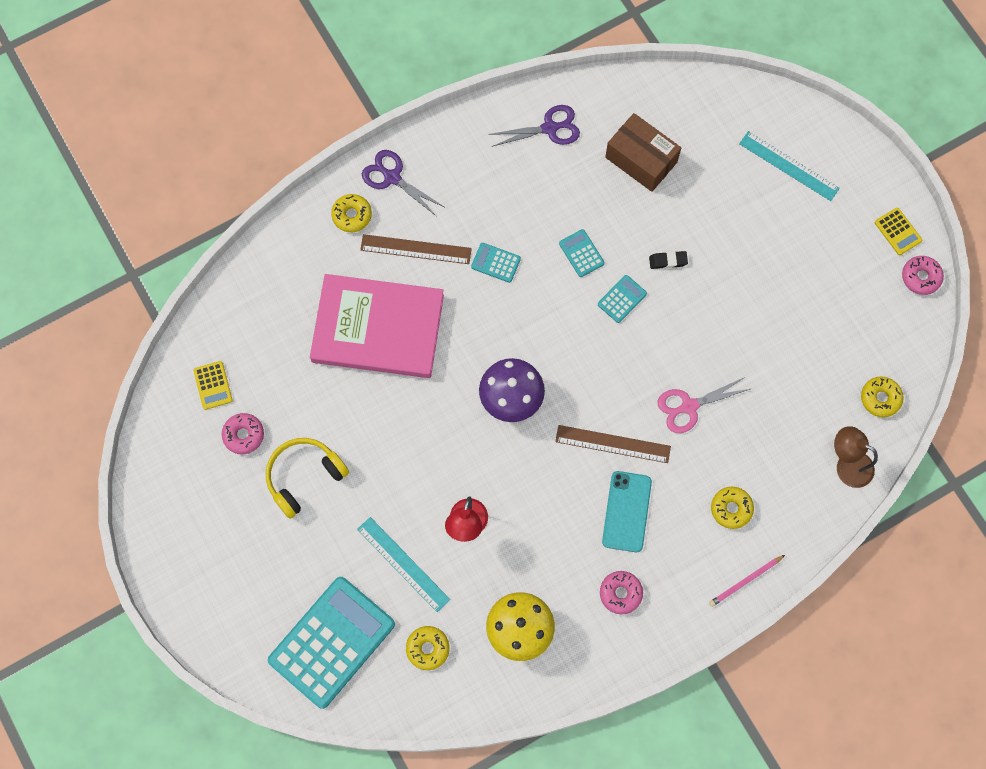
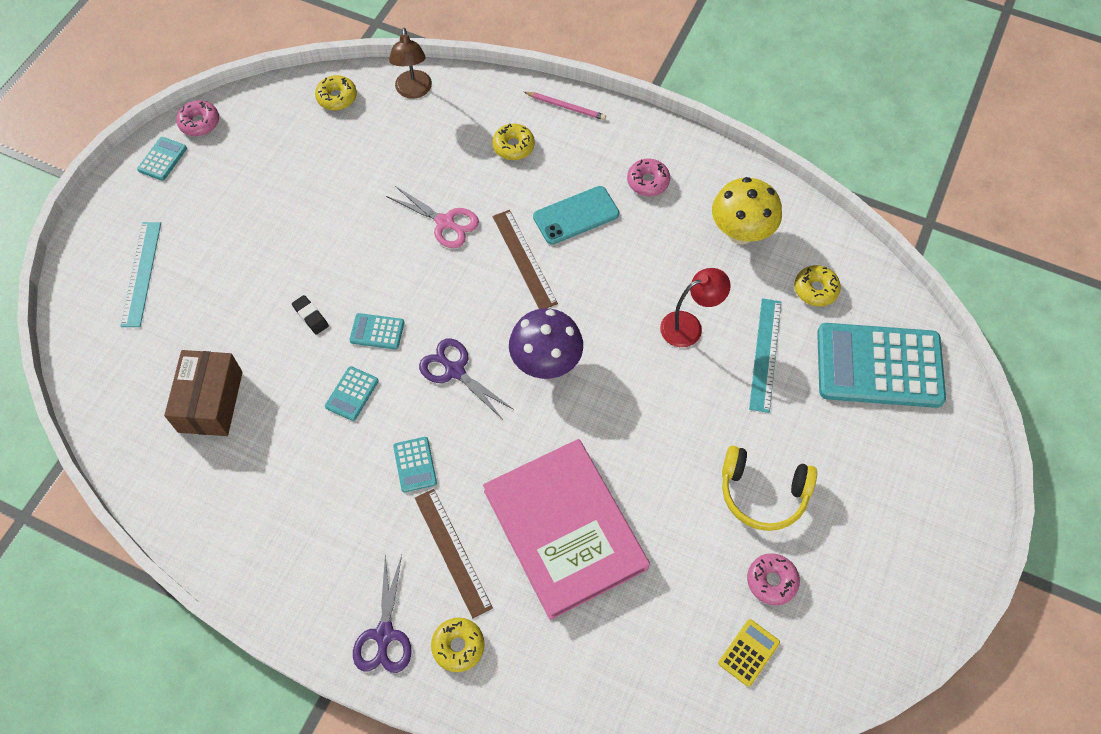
camera: 125 degrees left, 10 degrees down
purple scissors [489,105,580,147] -> purple scissors moved to [419,339,514,419]
yellow calculator [875,208,922,255] -> turquoise calculator [137,137,187,181]

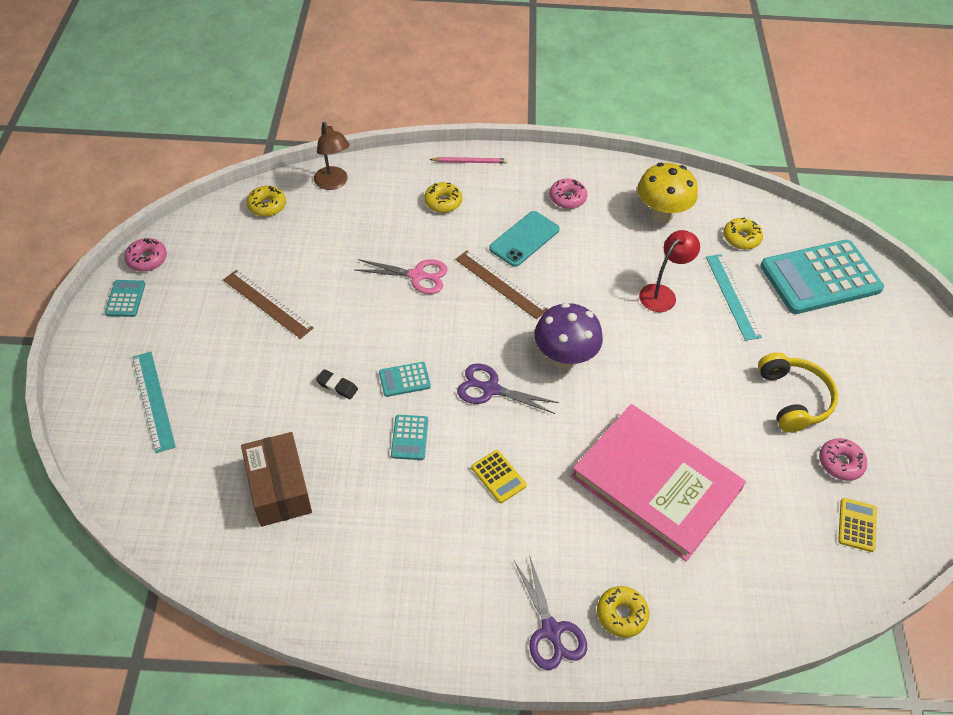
camera: 25 degrees left, 10 degrees down
turquoise calculator [393,437,437,492] -> yellow calculator [471,450,527,503]
brown ruler [415,489,493,618] -> brown ruler moved to [223,270,314,339]
yellow headphones [722,446,817,531] -> yellow headphones turned 90 degrees counterclockwise [758,352,838,433]

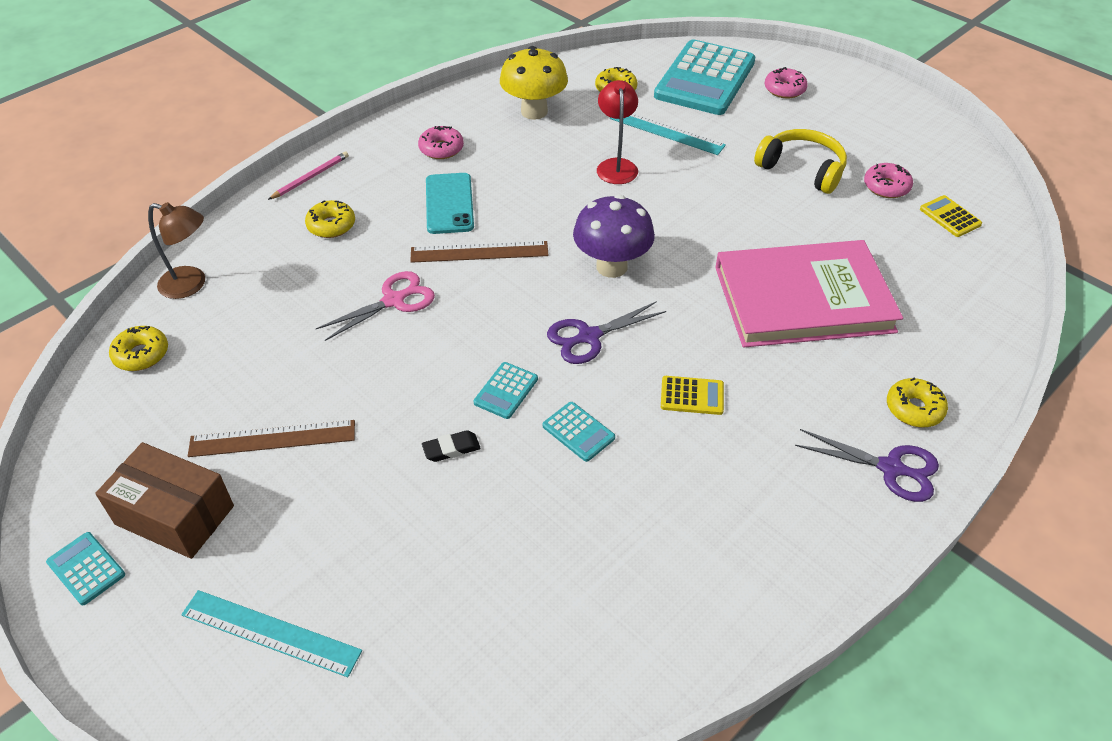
camera: 45 degrees left, 5 degrees down
pink donut [124,238,167,272] -> pink donut moved to [765,67,808,98]
brown box [241,432,312,527] -> brown box moved to [95,442,234,559]

